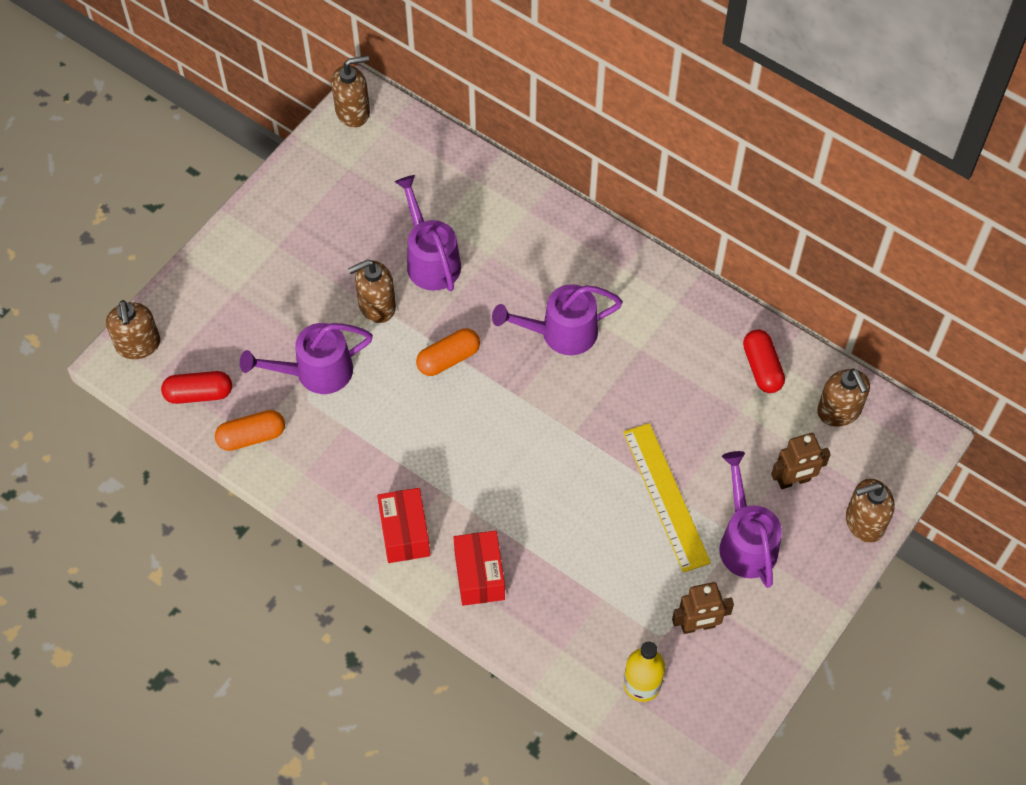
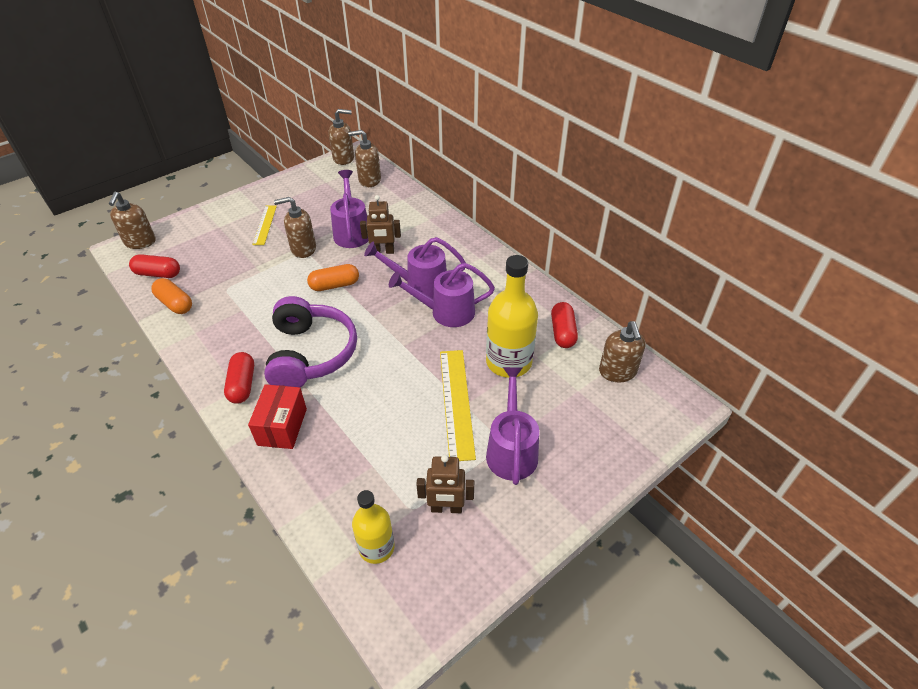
camera: 15 degrees right, 15 degrees down
orange capsule [215,410,285,451] -> orange capsule turned 45 degrees clockwise [151,278,192,314]
purple watering can [240,323,373,394] -> purple watering can moved to [389,263,495,327]
red box [377,488,430,563] -> red capsule [224,352,254,404]
brown robot [771,433,831,489] -> brown robot moved to [360,195,401,254]
brown soap dispenser [846,479,895,543] -> brown soap dispenser moved to [348,130,381,187]
none -> yellow ruler [252,205,277,245]
none -> purple headphones [264,296,357,387]
none -> yellow bottle [486,255,538,378]

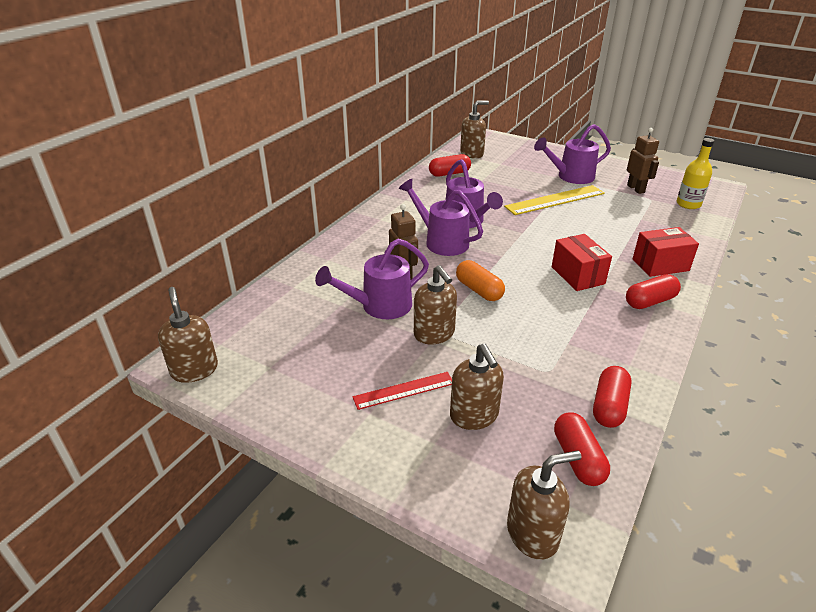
camera: 110 degrees left, 10 degrees down
orange capsule [151,278,192,314] -> red capsule [593,366,632,428]
yellow ruler [252,205,277,245] -> red ruler [352,372,452,410]
purple headphones [264,296,357,387] -> red box [552,234,612,291]
brown soap dispenser [348,130,381,187] -> brown soap dispenser moved to [450,344,504,430]
purple watering can [364,237,466,298] -> purple watering can turned 150 degrees clockwise [399,179,483,256]
yellow bottle [486,255,538,378] -> none

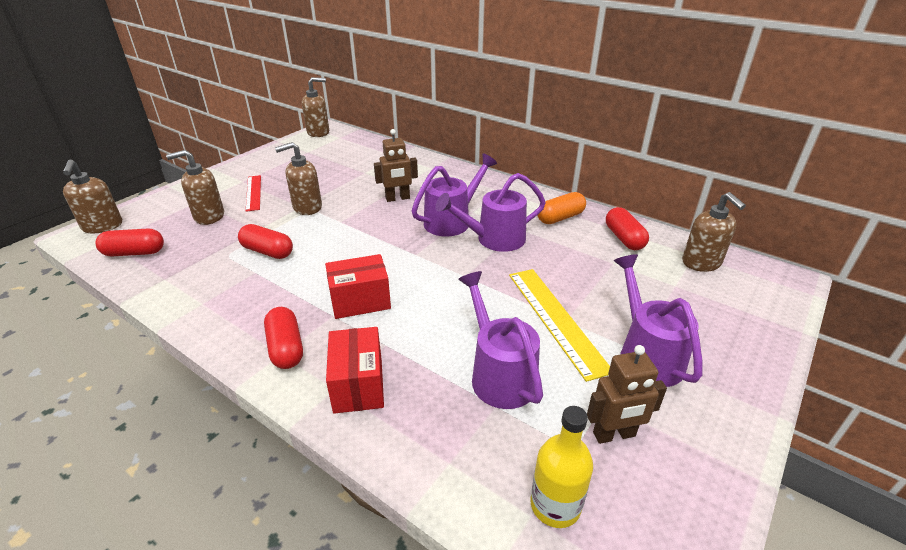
camera: 95 degrees right, 0 degrees up
purple watering can [315,239,429,319] -> purple watering can moved to [458,271,543,409]
orange capsule [456,260,505,301] -> orange capsule moved to [537,192,586,224]
red capsule [593,366,632,428] -> red capsule moved to [238,224,293,259]

